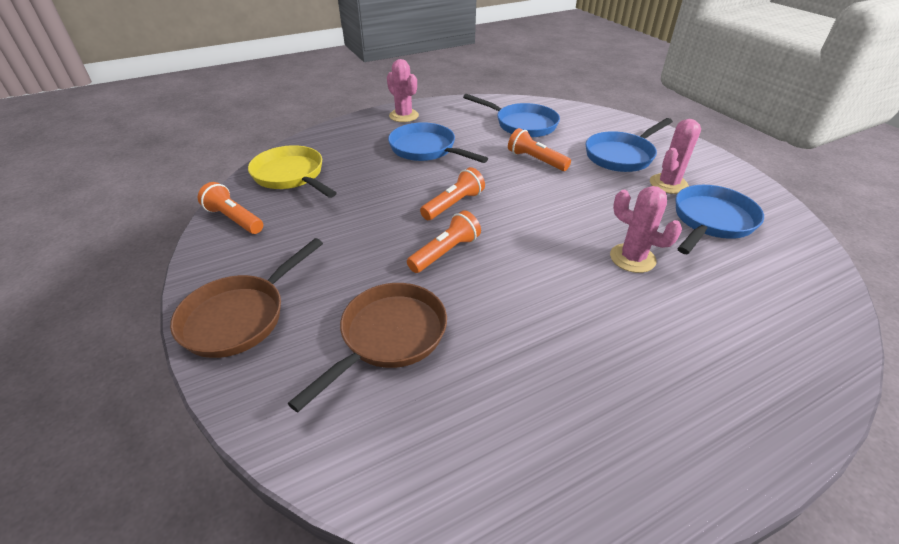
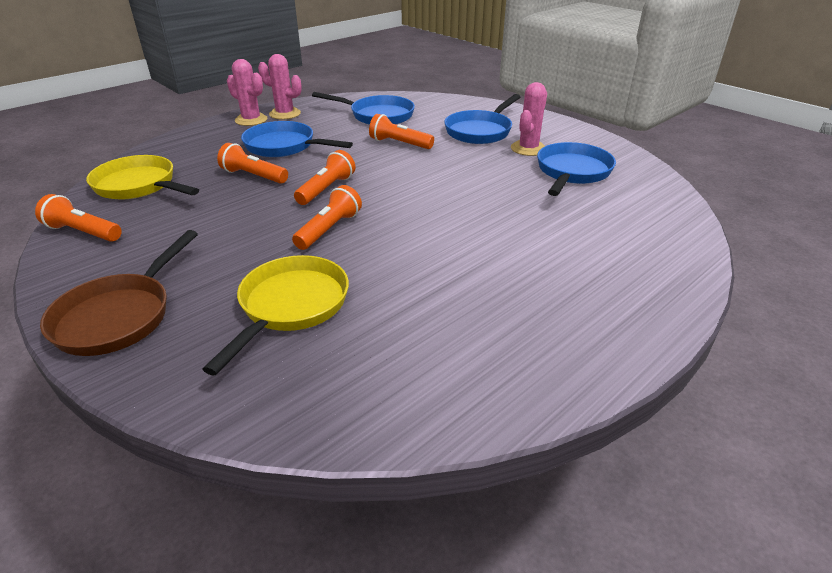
camera: 15 degrees left, 5 degrees down
brown pan [288,283,447,412] -> yellow pan [202,255,349,375]
pink cactus [610,186,682,273] -> pink cactus moved to [258,54,302,119]
none -> orange flashlight [217,143,288,184]

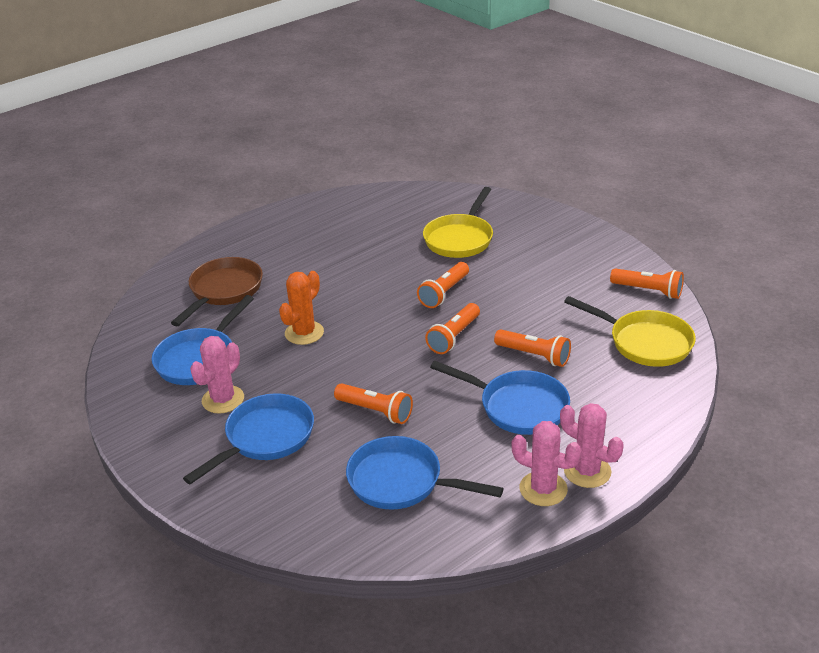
camera: 175 degrees left, 0 degrees up
brown pan [40,230,198,356] -> brown pan moved to [171,257,263,327]
none -> orange cactus [279,271,324,345]

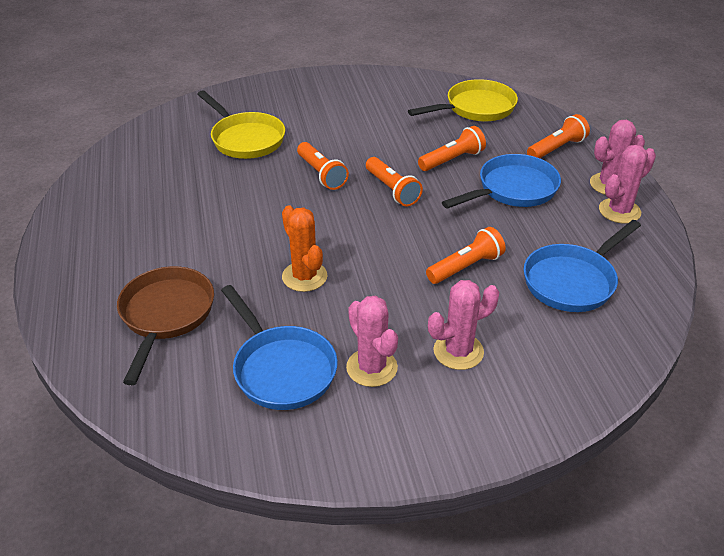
camera: 65 degrees left, 5 degrees up
brown pan [171,257,263,327] -> brown pan turned 45 degrees clockwise [117,266,214,385]
blue pan [183,393,314,484] -> pink cactus [428,280,499,370]
orange flashlight [610,269,684,299] -> orange flashlight moved to [527,114,590,158]

